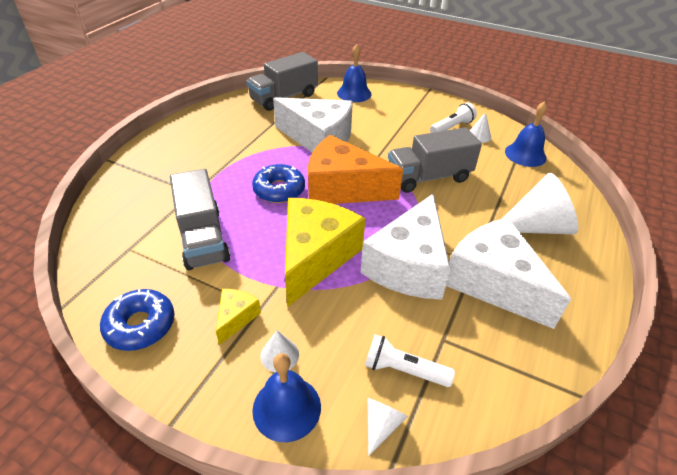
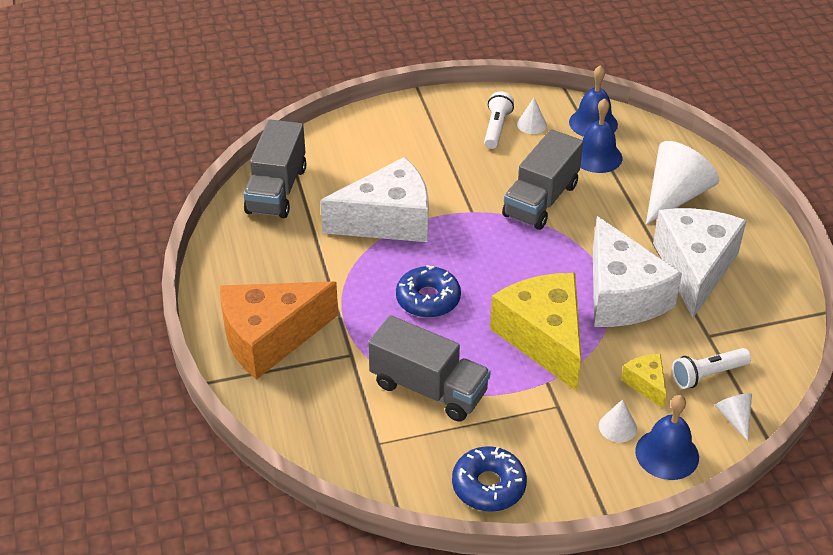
camera: 40 degrees left, 0 degrees up
yellow cheese [216,289,261,345] -> yellow cheese moved to [621,354,667,409]
orange cheese [308,135,403,204] -> orange cheese moved to [220,281,338,380]
blue bell [337,44,372,102] -> blue bell moved to [580,98,622,173]
white cheese [446,218,571,329] -> white cheese turned 90 degrees clockwise [653,208,747,318]

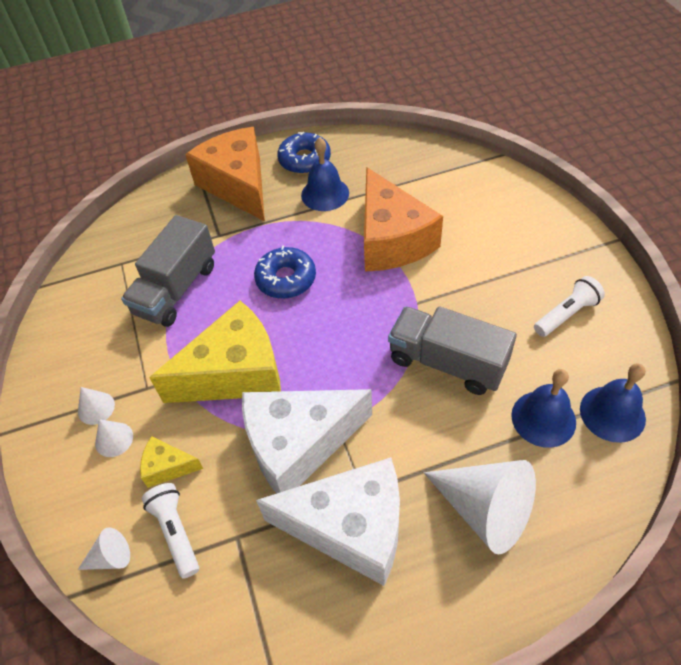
camera: 90 degrees right, 10 degrees up
grey truck [243,119,306,218] -> none
white cheese [320,157,428,242] -> orange cheese [364,167,443,272]
blue donut [452,446,527,512] -> blue donut moved to [277,132,331,174]
white flashlight [484,91,514,149] -> white flashlight turned 45 degrees counterclockwise [534,276,605,337]
white cone [517,98,547,134] -> white cone moved to [78,387,115,425]
yellow cheese [621,354,667,409] -> yellow cheese turned 150 degrees counterclockwise [140,436,203,488]
blue bell [635,395,699,480] -> blue bell moved to [301,137,349,211]

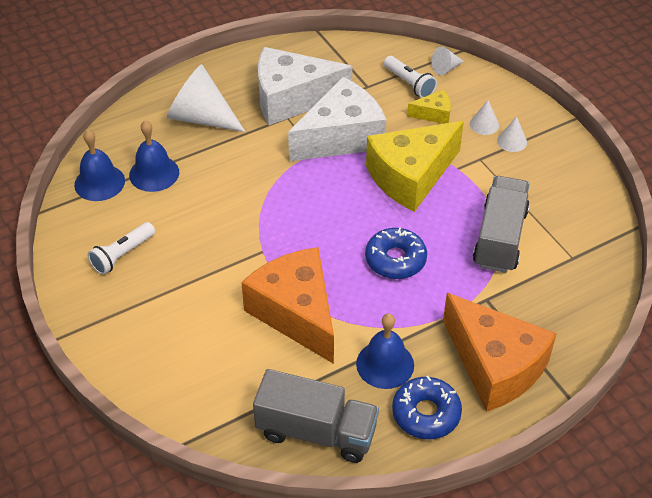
camera: 165 degrees right, 5 degrees down
grey truck [388,306,517,395] -> grey truck moved to [253,369,379,463]

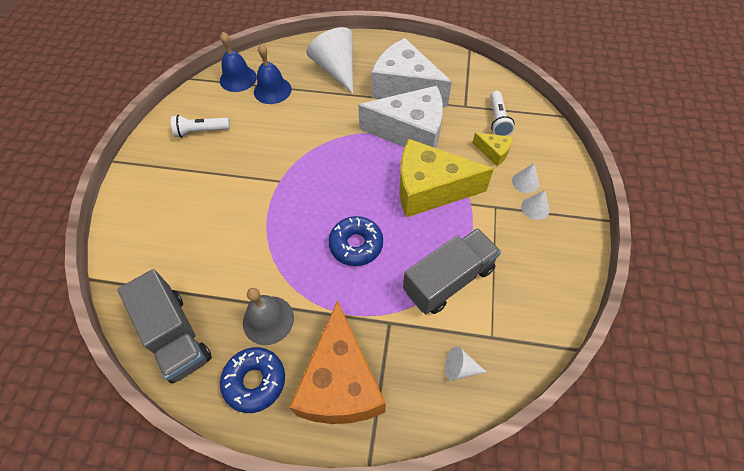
camera: 40 degrees right, 10 degrees up
orange cheese [241,247,334,364] -> none
blue bell [356,314,414,389] -> grey bell [243,288,294,345]
white cone [432,47,464,75] -> white cone moved to [445,346,486,381]

